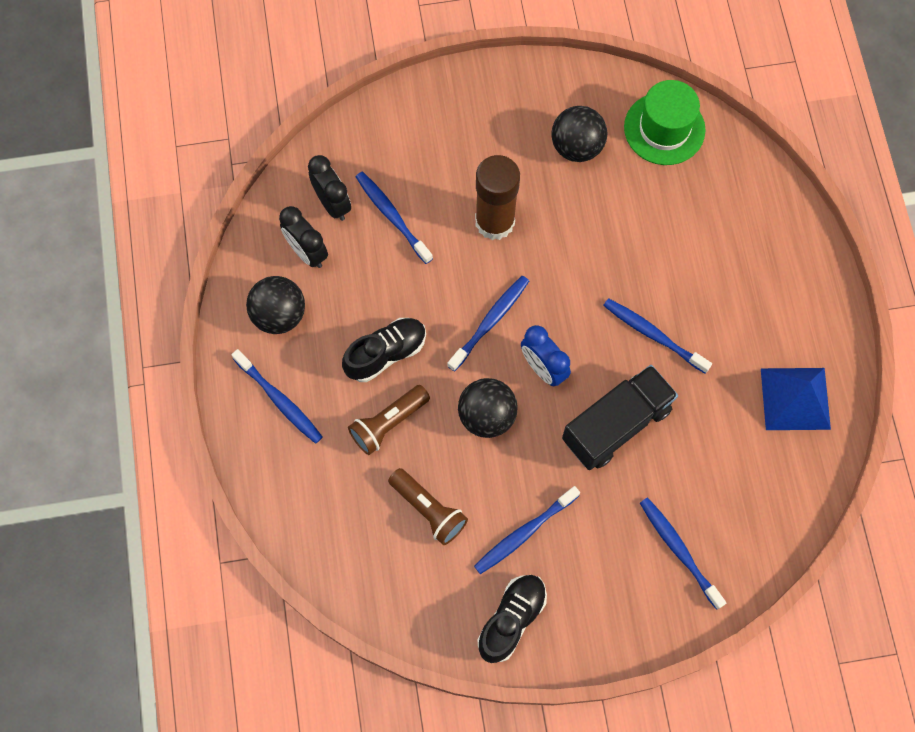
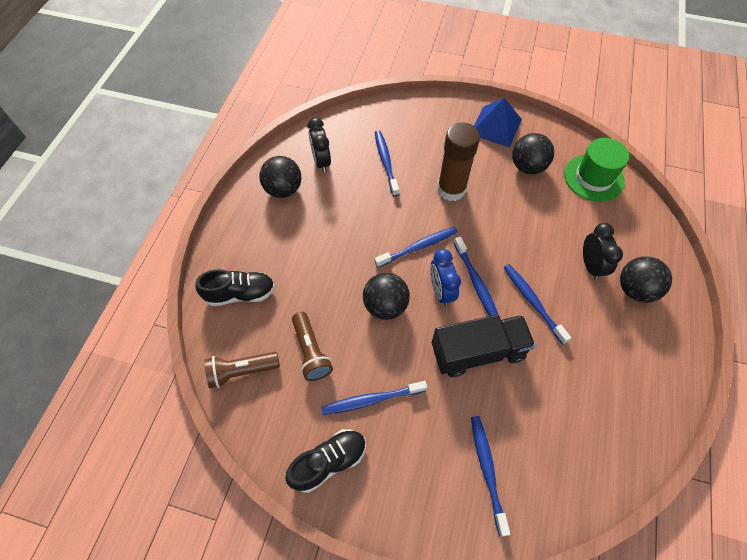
camera: 25 degrees right, 10 degrees down
blue toothbrush [231,349,323,444] -> blue toothbrush moved to [454,236,498,316]
black clock [308,155,351,221] -> black clock moved to [583,223,623,281]
black shoe [342,318,426,382] -> black shoe moved to [195,269,275,306]
brown flashlight [348,385,430,455] -> brown flashlight moved to [204,352,280,388]
blue pyramid [761,368,831,430] -> blue pyramid moved to [474,98,522,148]
none -> black ball [620,256,672,303]

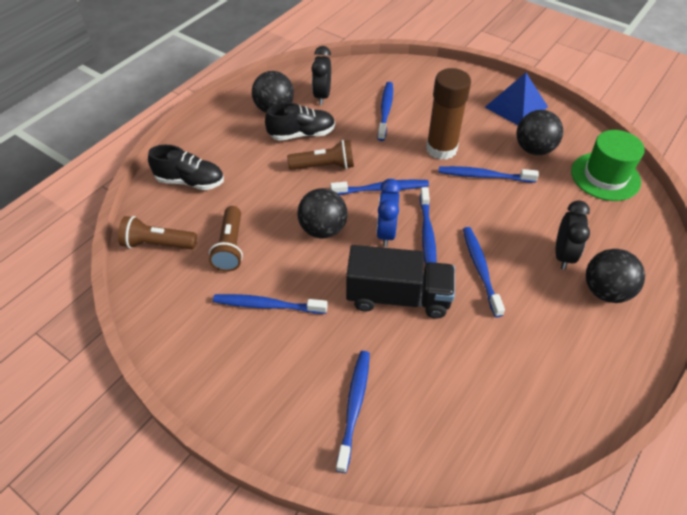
camera: 20 degrees right, 10 degrees down
black shoe [285,429,366,493] -> black shoe moved to [265,102,335,141]
none -> brown flashlight [287,140,354,170]
none -> blue toothbrush [439,166,539,183]

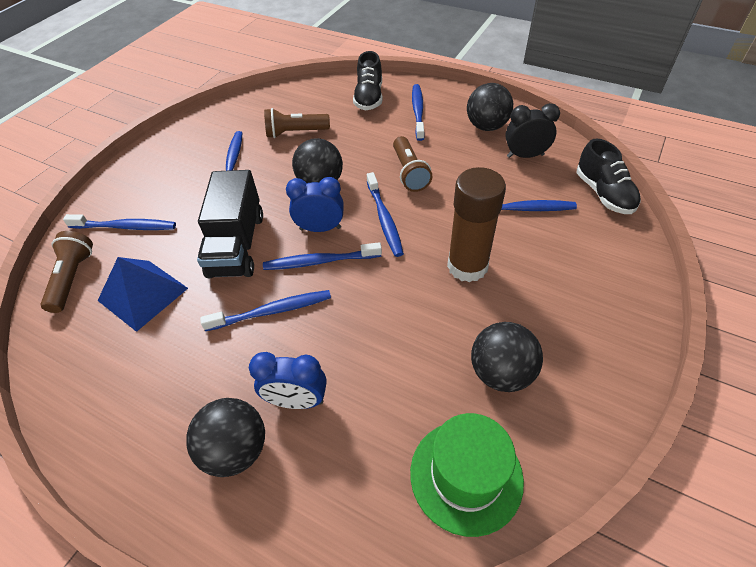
camera: 85 degrees right, 0 degrees up
brown flashlight [118,216,197,249] -> brown flashlight moved to [41,231,93,313]
black shoe [265,102,335,141] -> black shoe moved to [576,139,641,214]
blue toothbrush [439,166,539,183] -> blue toothbrush moved to [412,84,425,141]
blue pyramid [485,73,548,125] -> blue pyramid moved to [98,257,188,332]
black clock [556,200,590,270] -> blue clock [249,352,327,409]

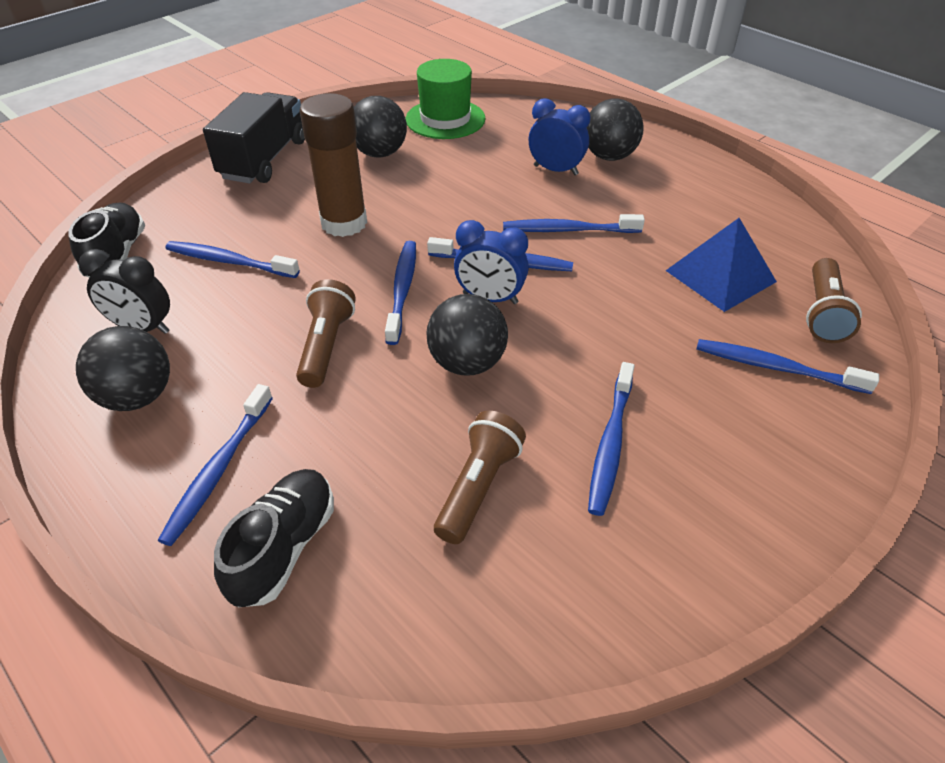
camera: 165 degrees left, 5 degrees down
black truck [197,170,263,278] -> black truck moved to [203,92,305,183]
brown flashlight [264,108,330,138] -> brown flashlight turned 75 degrees counterclockwise [434,410,526,544]

